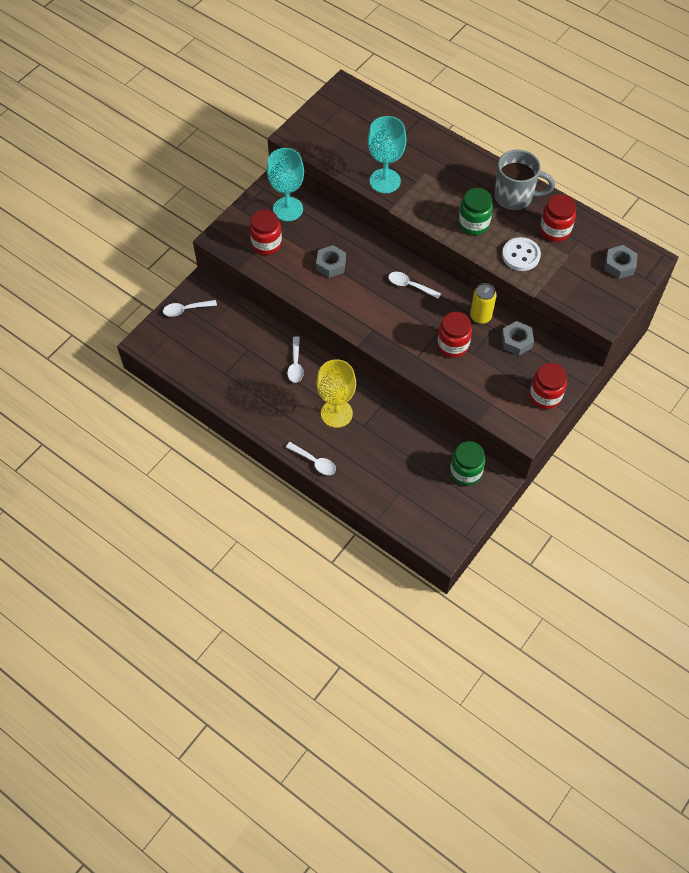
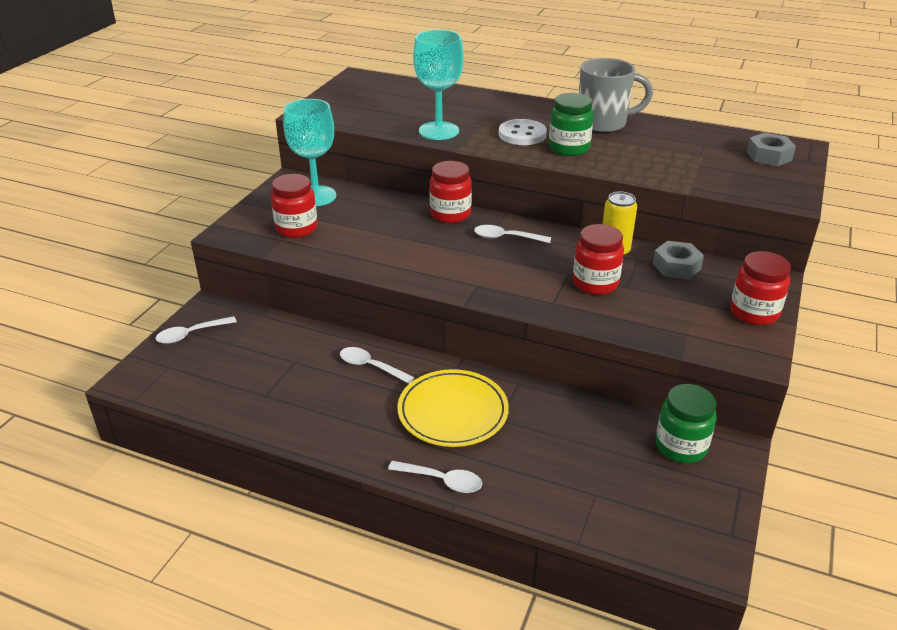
camera: 15 degrees left, 25 degrees down
white spoon [287,336,304,383] -> white spoon turned 135 degrees clockwise [340,347,415,384]
grey nut [316,245,346,278] -> none
yellow goblet [317,359,356,428] -> yellow plate [397,369,509,447]
white button [502,237,541,271] -> white button moved to [499,119,547,145]
red jar [540,194,576,242] -> red jar moved to [430,161,472,223]

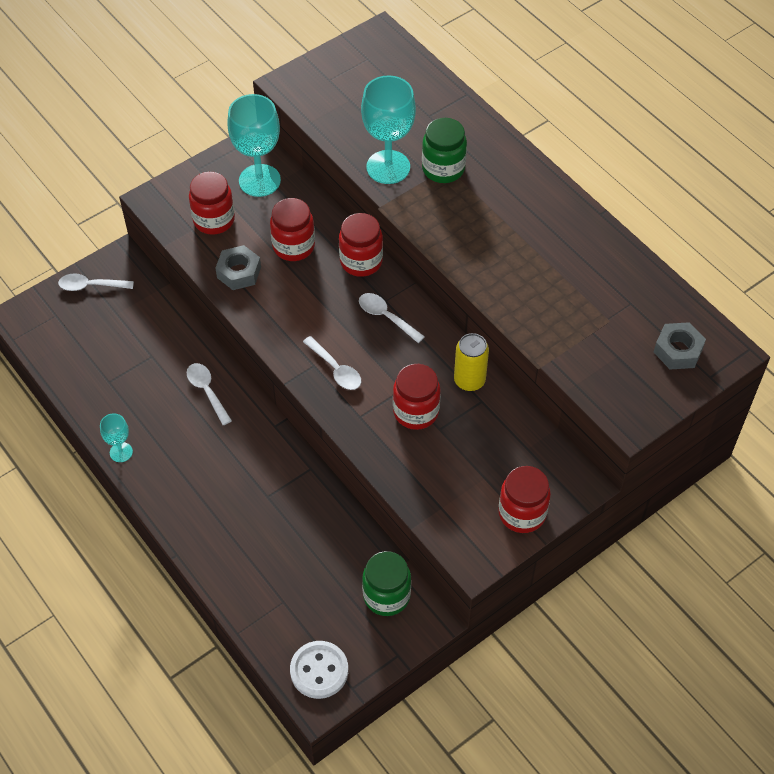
camera: 30 degrees right, 20 degrees up
white spoon [388,461,482,493] -> white spoon moved to [303,336,361,390]
yellow plate [397,369,509,447] -> none
white button [499,119,547,145] -> white button moved to [290,641,348,699]
green jar [549,93,594,156] -> green jar moved to [422,118,467,183]
grey mug [579,58,653,133] -> none
grey nut [653,241,704,279] -> grey nut moved to [215,245,261,290]
none -> turquoise goblet [100,413,133,462]
none -> red jar [270,198,315,261]

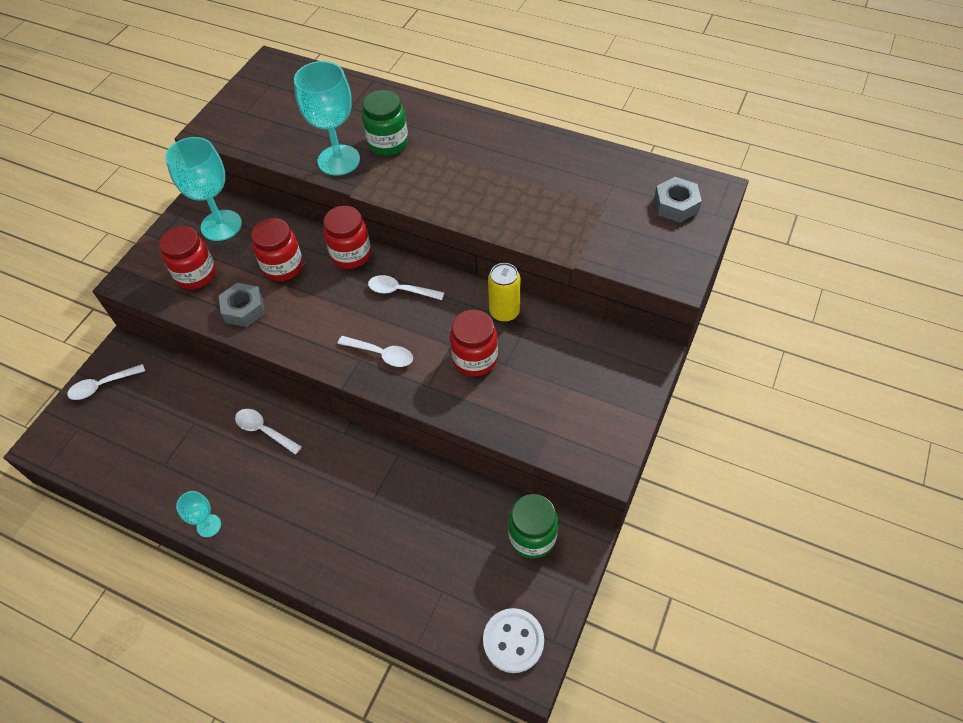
camera: 25 degrees left, 0 degrees up
red jar [499,466,551,533] -> none

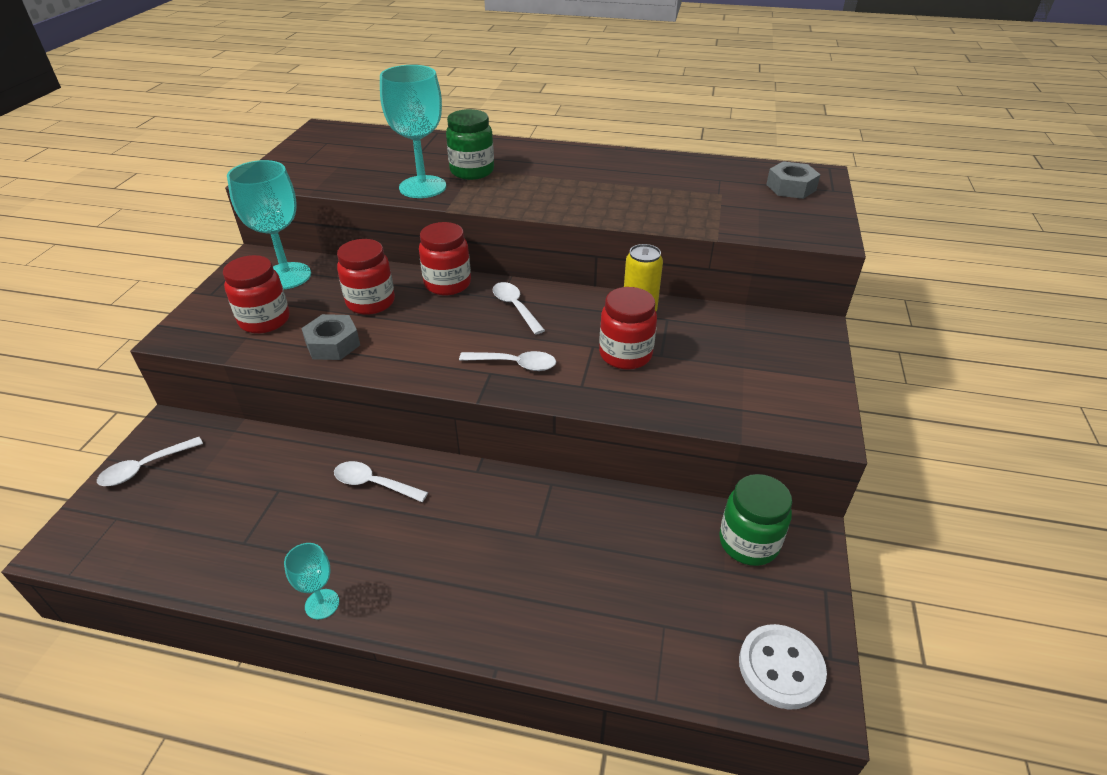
camera: 15 degrees left, 15 degrees down
white spoon [368,275,444,300] -> white spoon turned 60 degrees clockwise [492,282,545,335]

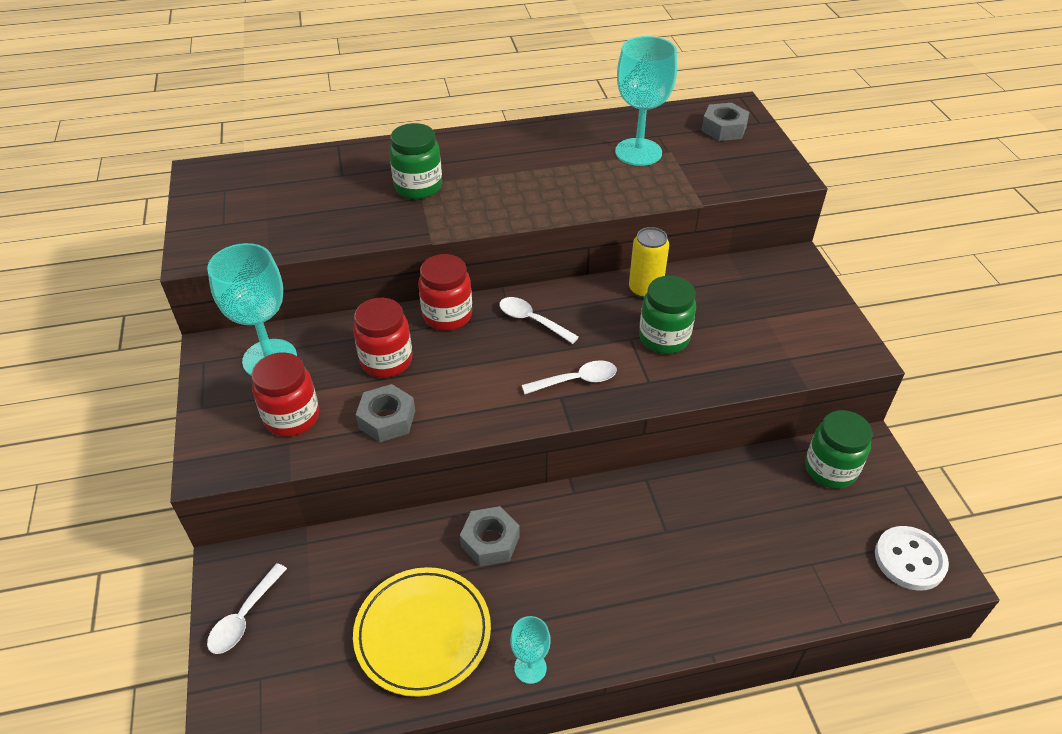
camera: 25 degrees left, 5 degrees up
white spoon [334,461,428,502] -> grey nut [460,506,520,566]
turquoise goblet [380,65,446,198] -> turquoise goblet moved to [615,36,677,166]
red jar [599,287,657,370] -> green jar [639,276,696,354]
none -> yellow plate [353,567,491,697]

